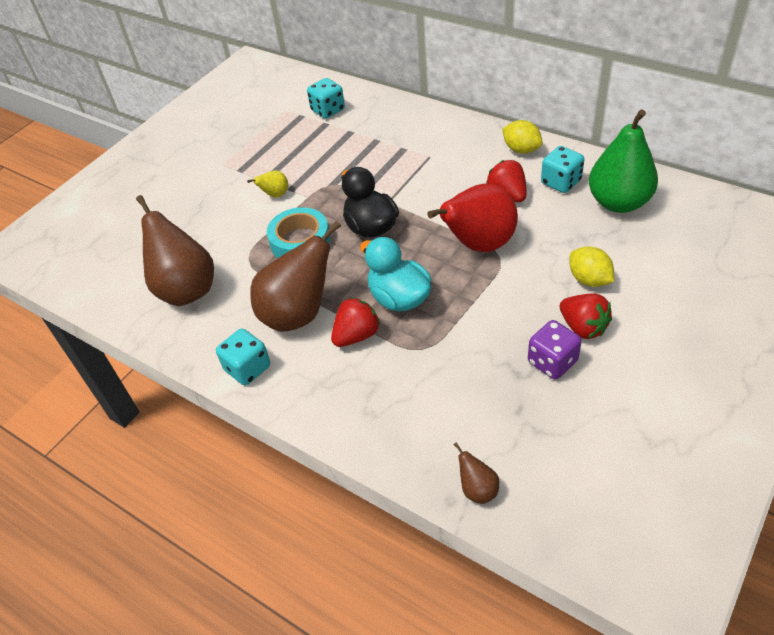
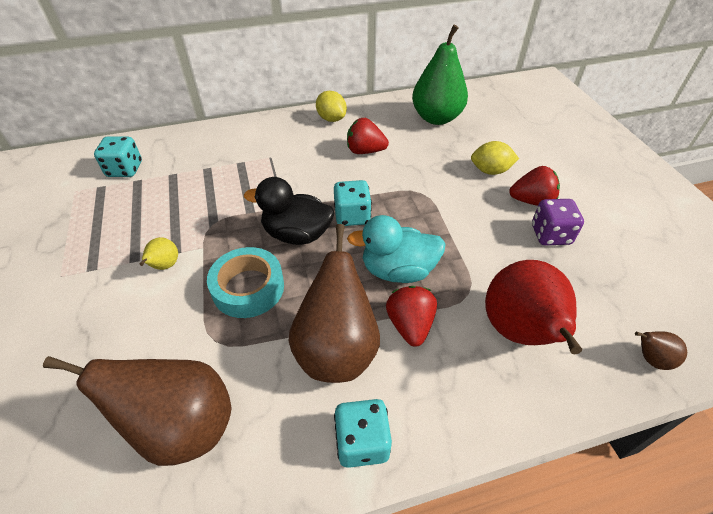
camera: 55 degrees left, 0 degrees up
red pear [427,183,518,252] -> red pear moved to [485,260,582,354]
yellow lemon [502,120,543,154] -> yellow lemon turned 60 degrees clockwise [316,91,347,122]
turquoise dice [541,146,585,193] -> turquoise dice moved to [334,180,372,226]

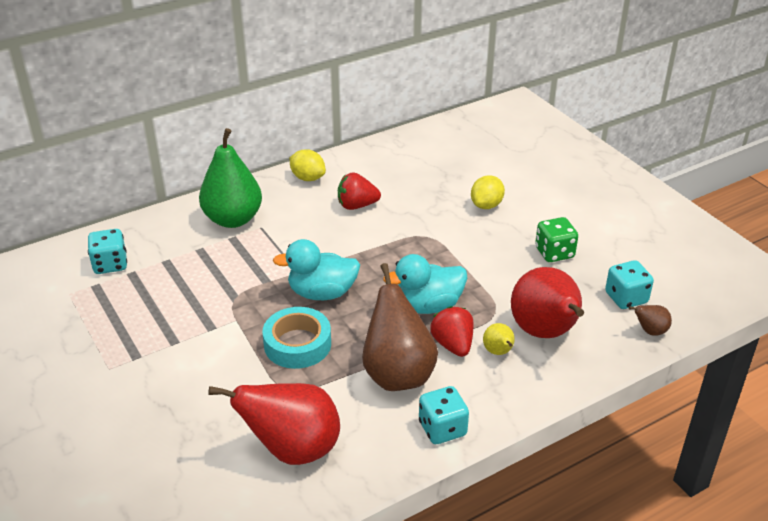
camera: 15 degrees left, 10 degrees down
brown pear [43,356,231,466] -> red pear [208,383,340,465]
yellow pear [140,237,178,270] -> yellow pear moved to [483,323,515,355]
black duck [244,177,334,245] -> turquoise duck [273,239,360,300]
turquoise dice [334,180,372,226] -> turquoise dice moved to [605,260,654,309]
green pear [412,24,468,125] -> green pear moved to [199,128,262,228]
yellow lemon [471,141,519,175] -> yellow lemon turned 45 degrees counterclockwise [471,175,505,209]
red strawberry [509,166,560,206] -> none
purple dice [532,199,584,245] -> green dice [535,217,578,262]

